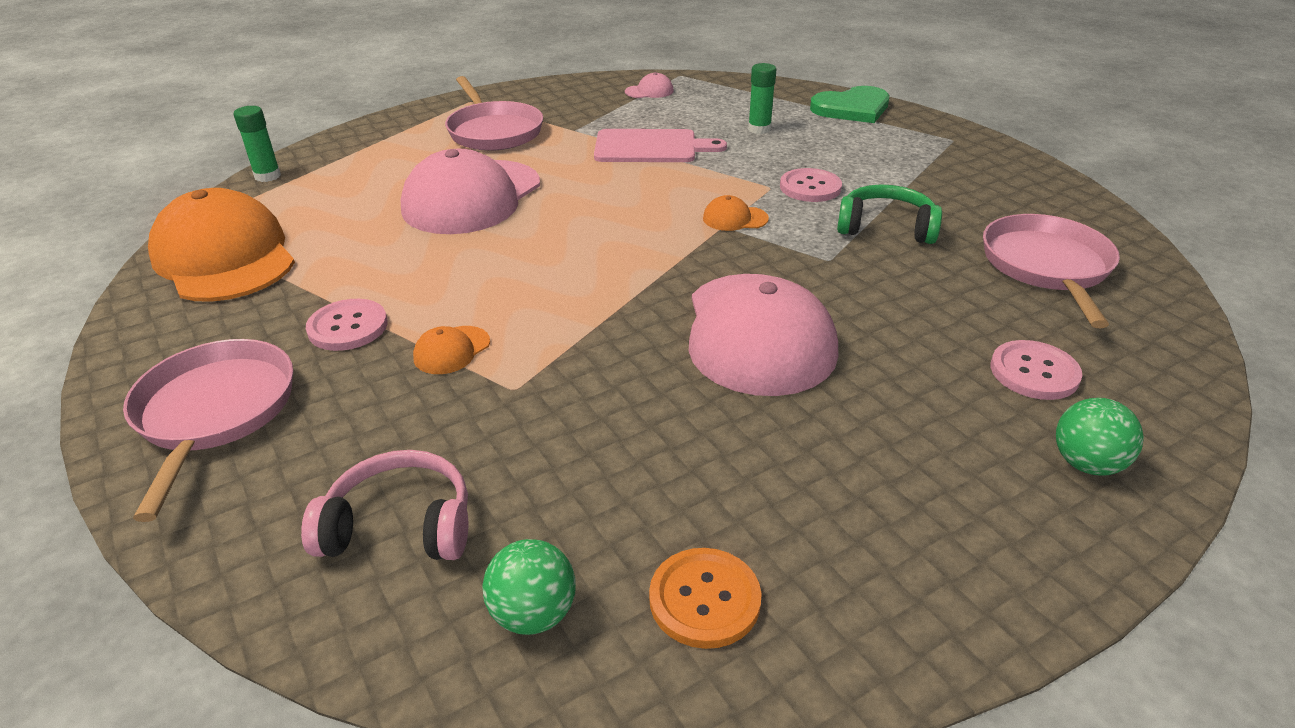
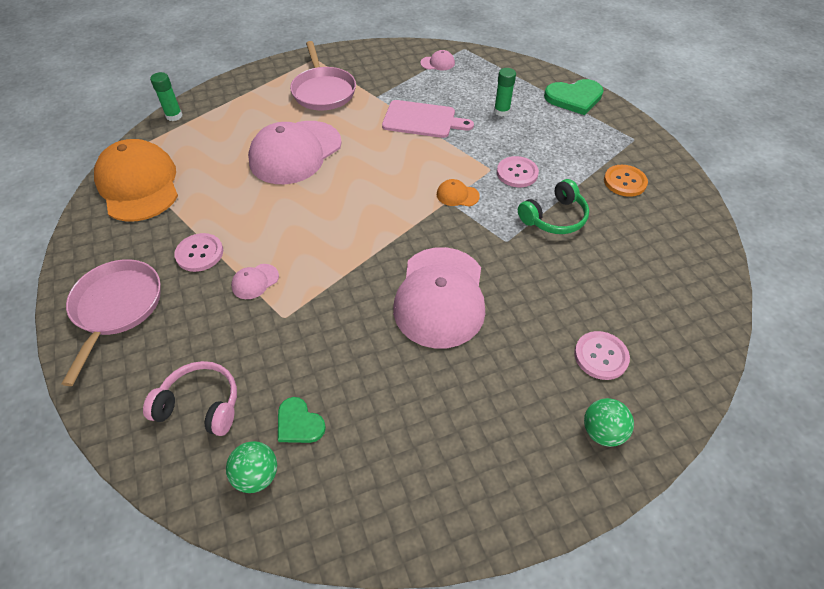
camera: 10 degrees right, 15 degrees up
orange cap [413,326,490,374] -> pink cap [231,264,279,299]
orange button [649,548,762,649] -> orange button moved to [604,165,648,197]
green headphones [837,184,942,244] -> green headphones turned 120 degrees clockwise [518,179,589,234]
pink pan [983,214,1120,328] -> none
none -> green heart [278,397,326,443]

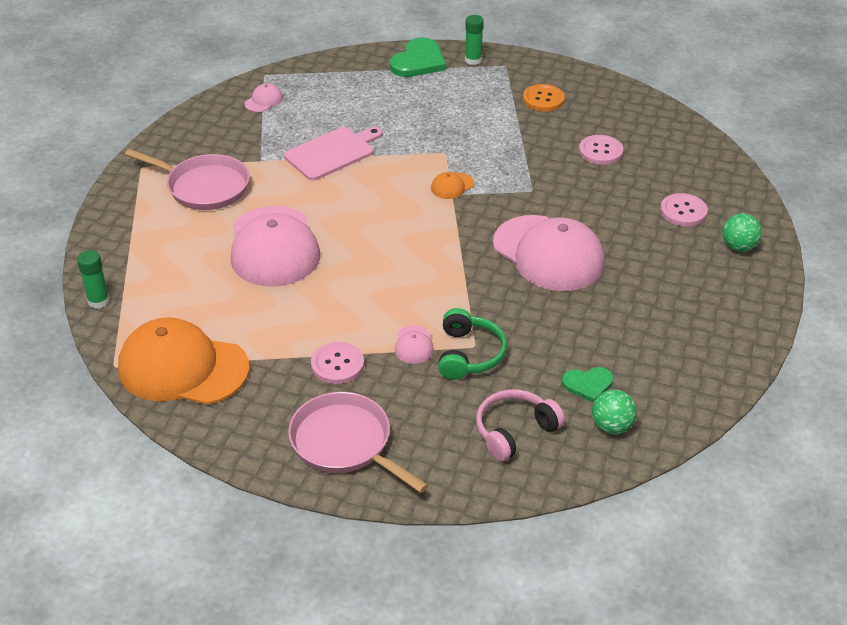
camera: 50 degrees left, 10 degrees down
green glue stick [494,68,516,116] -> green glue stick moved to [465,15,484,65]
pink button [497,156,539,187] -> pink button moved to [579,135,623,165]
green headphones [518,179,589,234] -> green headphones moved to [438,308,507,380]

